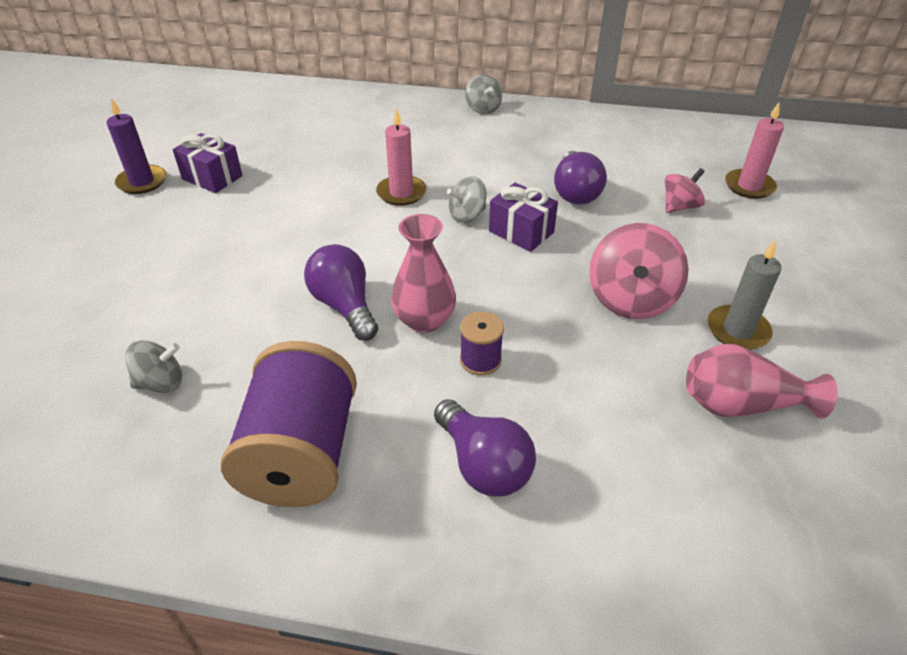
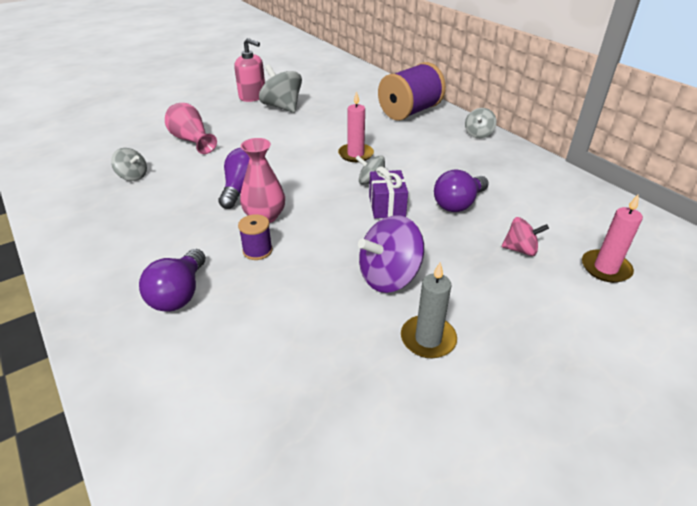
camera: 45 degrees right, 5 degrees down
purple candle [107,98,166,194] -> pink soap dispenser [234,38,265,102]
purple gift [173,133,243,193] -> grey spinning top [259,64,302,113]
purple spool [221,341,357,507] -> purple spool moved to [378,62,446,121]
pink spinning top [589,223,689,319] -> purple spinning top [358,215,424,293]
pink vase [686,344,838,419] -> pink vase moved to [165,103,217,154]

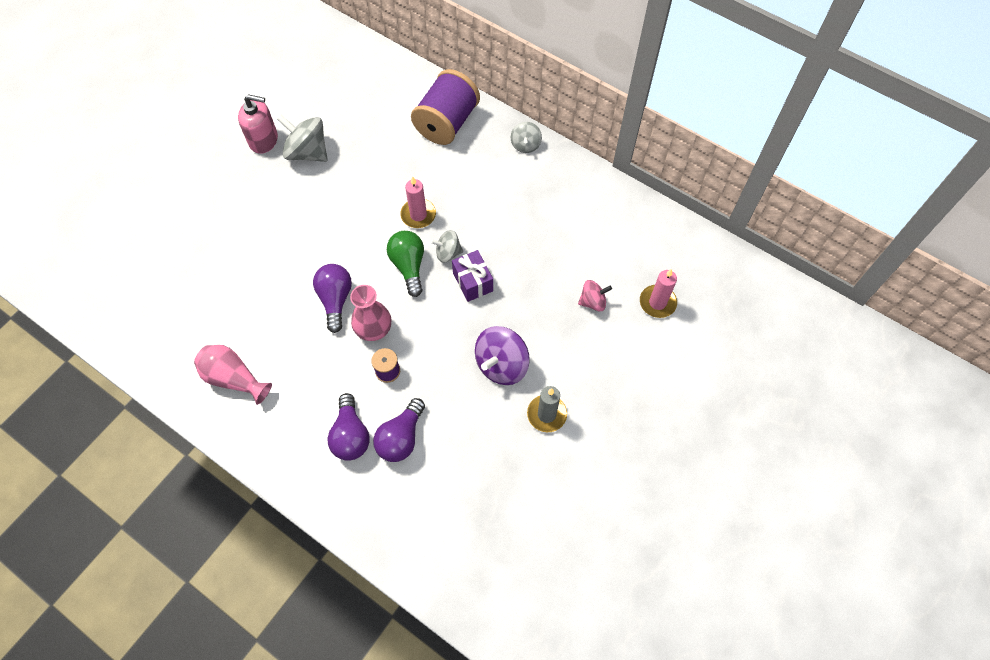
camera: 20 degrees left, 25 degrees up
grey spinning top [111,148,147,181] -> none
pink vase [165,103,217,154] -> pink vase moved to [194,345,272,405]
purple light bulb [434,169,489,212] -> purple light bulb moved to [373,398,425,462]
none -> green light bulb [387,231,424,297]

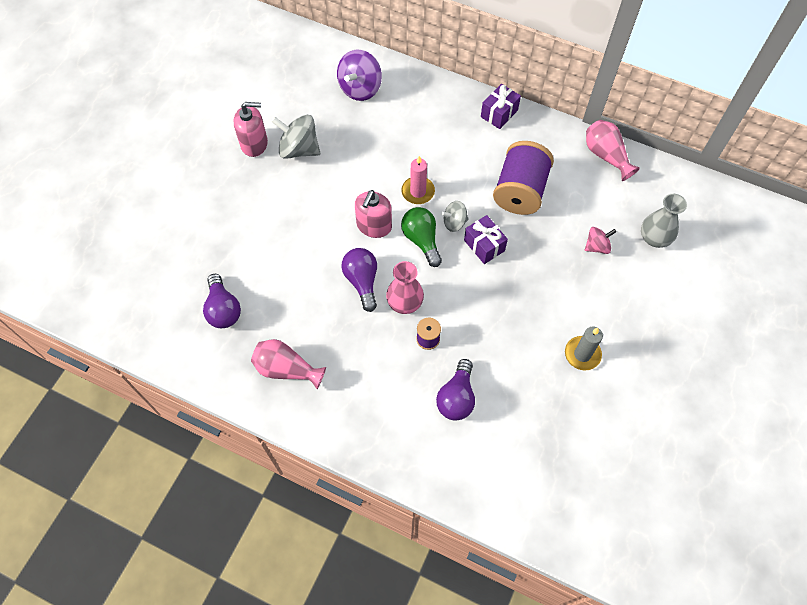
camera: 10 degrees left, 0 degrees up
purple light bulb [327,393,370,461] -> purple light bulb moved to [203,274,241,328]
purple spool [411,69,480,145] -> purple spool moved to [493,141,554,215]
purple spinning top [475,326,530,385] -> purple spinning top moved to [337,50,382,101]
grey spinning top [511,122,542,153] -> purple gift [481,84,521,129]
pink candle [640,269,677,318] -> grey vase [641,194,687,248]
none -> pink soap dispenser [355,190,392,238]
none -> pink vase [586,120,640,181]

